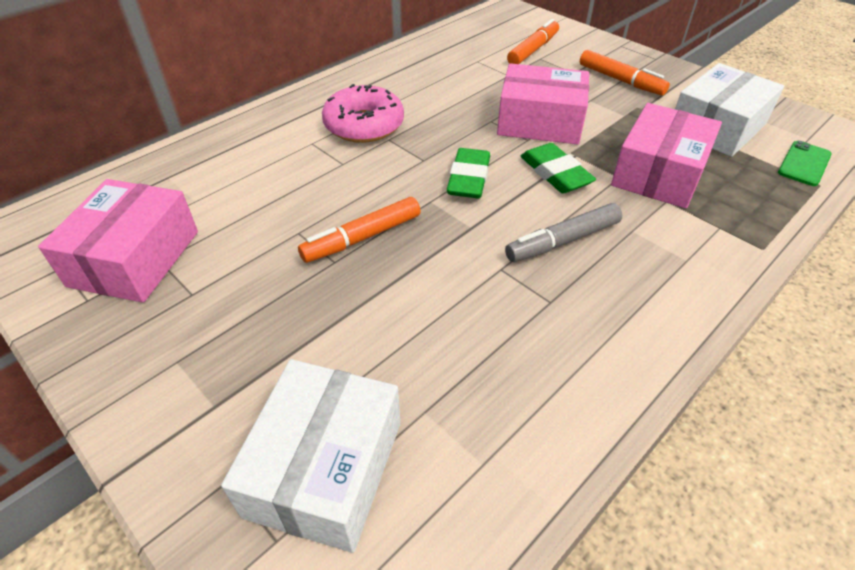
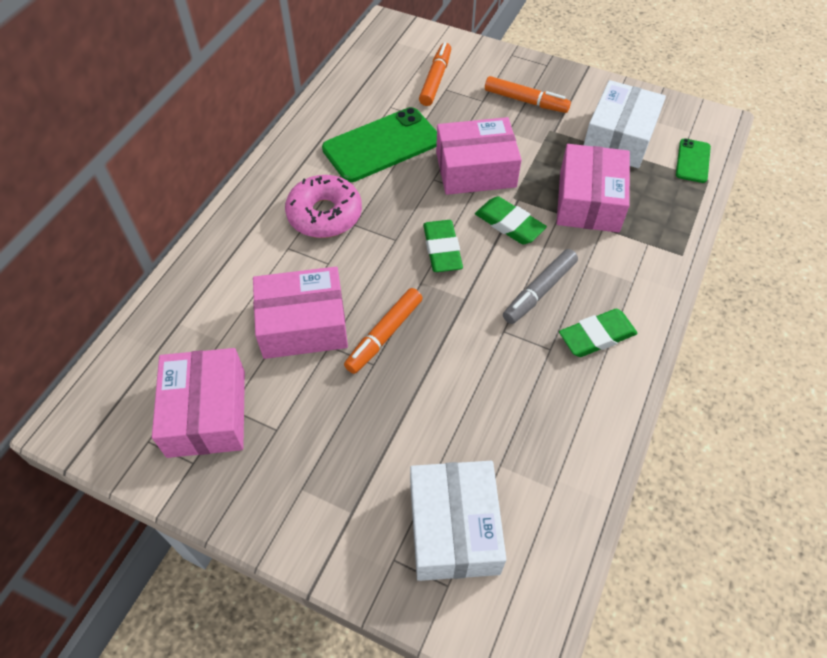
camera: 20 degrees left, 10 degrees up
none -> pink box [253,267,348,359]
none -> green phone [322,107,437,182]
none -> green eraser [559,309,638,357]

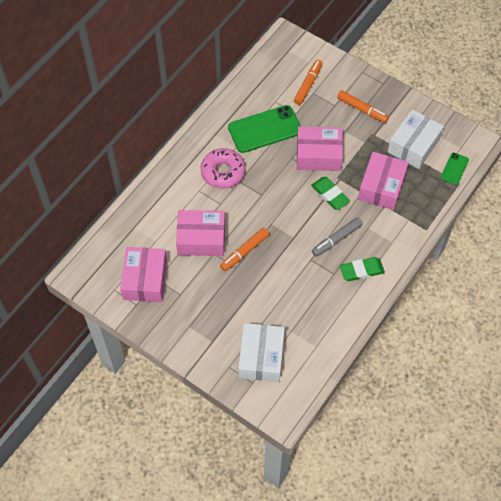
camera: 10 degrees right, 5 degrees up
green eraser [423,220,463,272] -> none

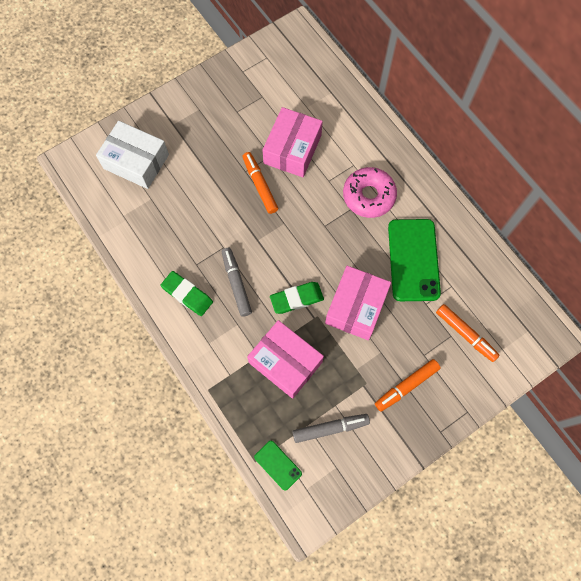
camera: 110 degrees right, 10 degrees up
pink box [120,247,167,302] -> none
green eraser [340,257,385,281] -> green eraser turned 60 degrees counterclockwise [161,271,213,316]
white box [388,109,444,169] -> grey marker [292,414,370,443]

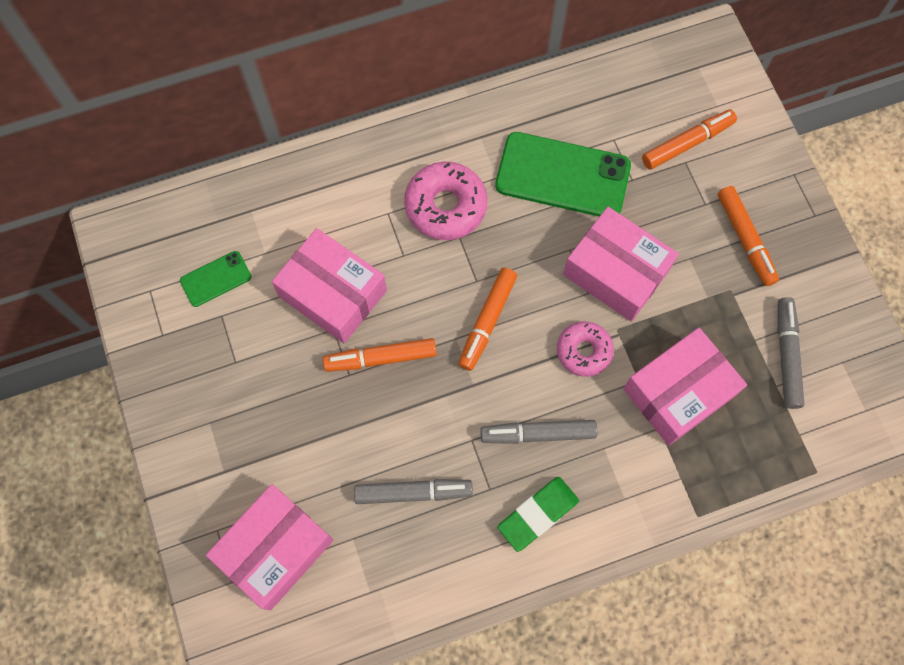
camera: 75 degrees left, 0 degrees up
white box [96,121,169,189] -> pink box [206,484,333,610]
green phone [254,441,302,491] -> green phone moved to [180,251,252,307]
green eraser [270,282,324,314] -> pink donut [557,321,614,377]
none -> grey marker [354,479,473,504]
none -> orange marker [458,268,517,371]

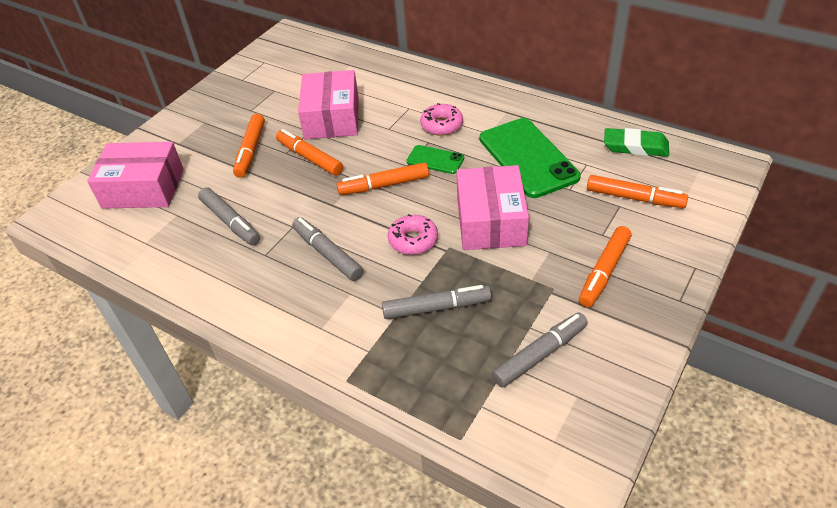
camera: 55 degrees right, 25 degrees down
green phone [180,251,252,307] -> green phone moved to [406,145,464,174]
pink donut [404,162,488,240] -> pink donut [420,103,463,136], size x0.65
green eraser [497,477,579,552] -> green eraser moved to [604,128,669,157]
pink box [623,328,747,446] -> grey marker [382,285,491,319]
none -> orange marker [233,114,265,178]

